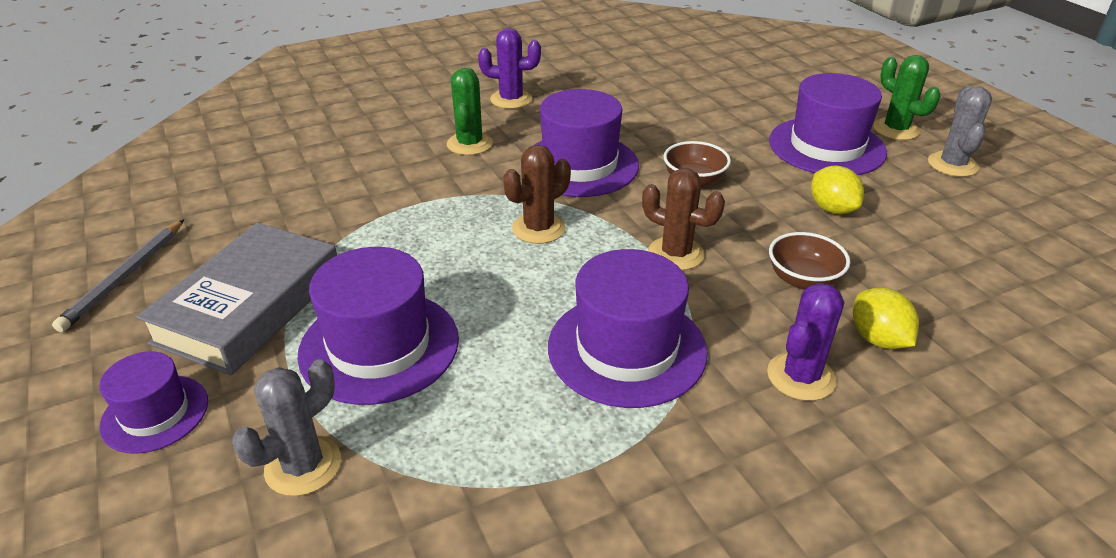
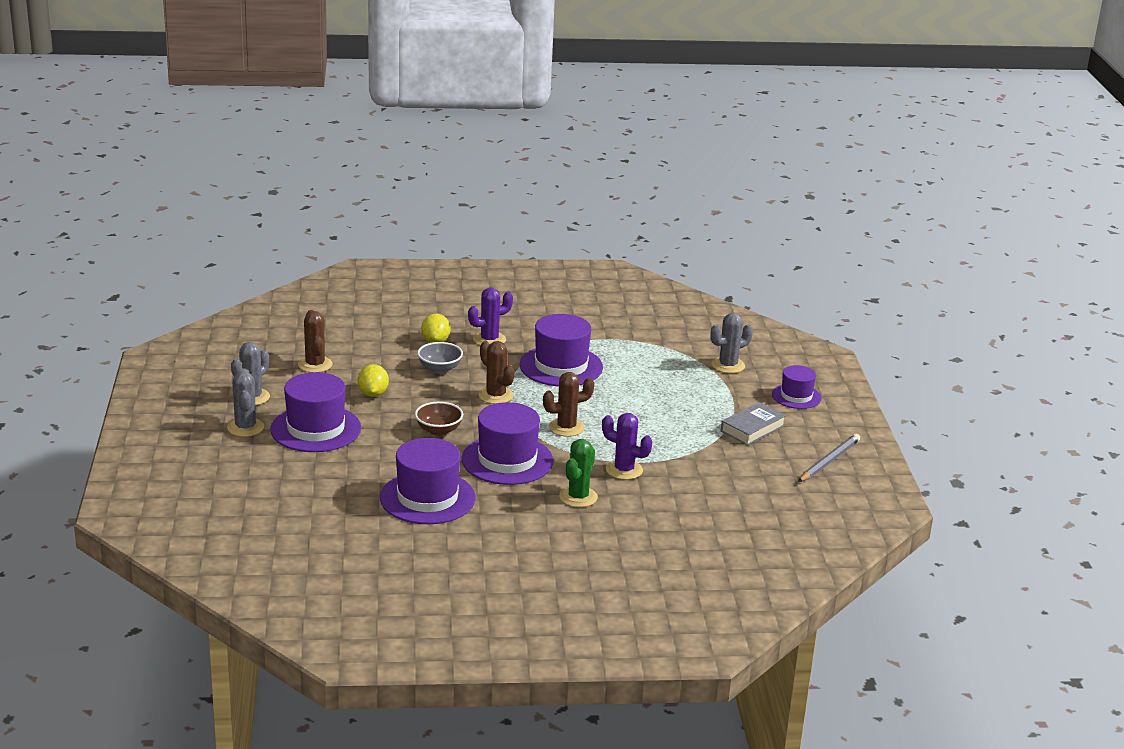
camera: 160 degrees left, 10 degrees down
grey book [136,223,337,375] -> grey book [721,402,786,445], size x0.59
purple hat [297,247,459,405] -> purple hat moved to [380,438,476,524]
purple cactus [478,28,541,109] -> purple cactus moved to [602,413,652,480]
brown bowl [769,232,850,290] -> grey bowl [417,342,463,373]
green cactus [873,55,940,140] -> grey cactus [227,371,264,437]
none -> brown cactus [298,310,333,373]

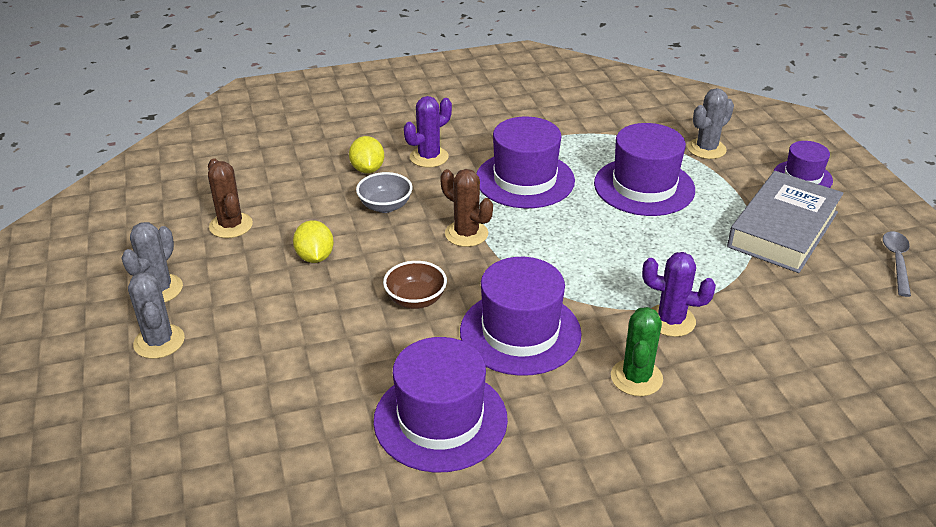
camera: 10 degrees left, 10 degrees up
purple hat [270,372,361,452] -> purple hat moved to [594,123,695,216]
brown cactus [543,372,594,437] -> none
grey book [721,402,786,445] -> grey book [727,171,844,273], size x1.68
grey pencil [798,434,860,482] -> grey spoon [883,231,911,297]

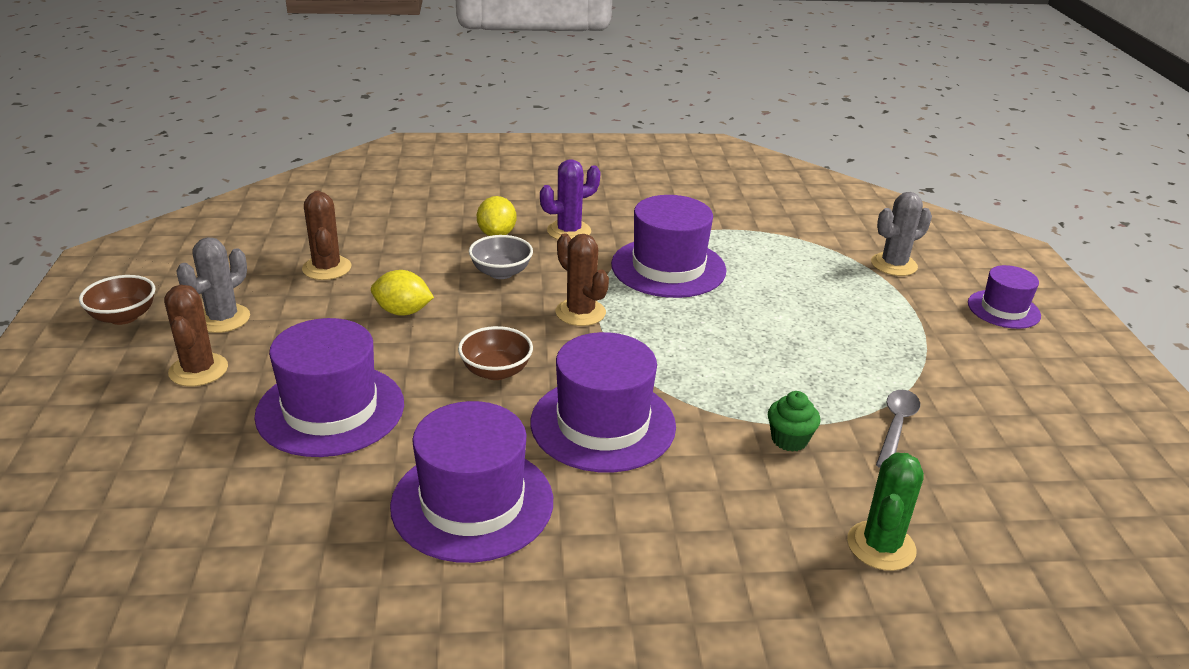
camera: 10 degrees right, 5 degrees down
grey cactus [128,272,185,359] -> brown cactus [164,285,228,387]
yellow lemon [293,220,334,263] -> yellow lemon turned 75 degrees counterclockwise [371,270,434,316]
purple hat [594,123,695,216] -> purple hat moved to [254,318,404,457]
green cactus [611,307,663,396] -> green cactus moved to [847,453,924,571]
purple cactus [642,252,716,337] -> green cupcake [768,391,820,452]
grey book [727,171,844,273] -> none
grey spoon [883,231,911,297] -> grey spoon moved to [876,390,920,468]
none -> brown bowl [79,275,155,325]

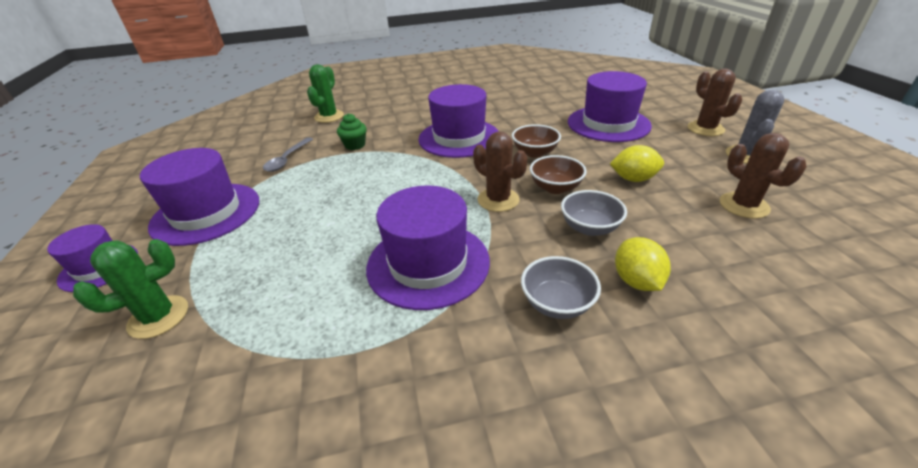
camera: 175 degrees right, 5 degrees up
brown bowl [79,275,155,325] -> brown bowl moved to [530,155,587,194]
purple hat [390,401,553,563] -> purple hat moved to [140,148,259,246]
purple cactus [540,159,601,240] -> grey bowl [521,256,601,319]
grey cactus [871,192,932,276] -> green cactus [73,239,188,339]

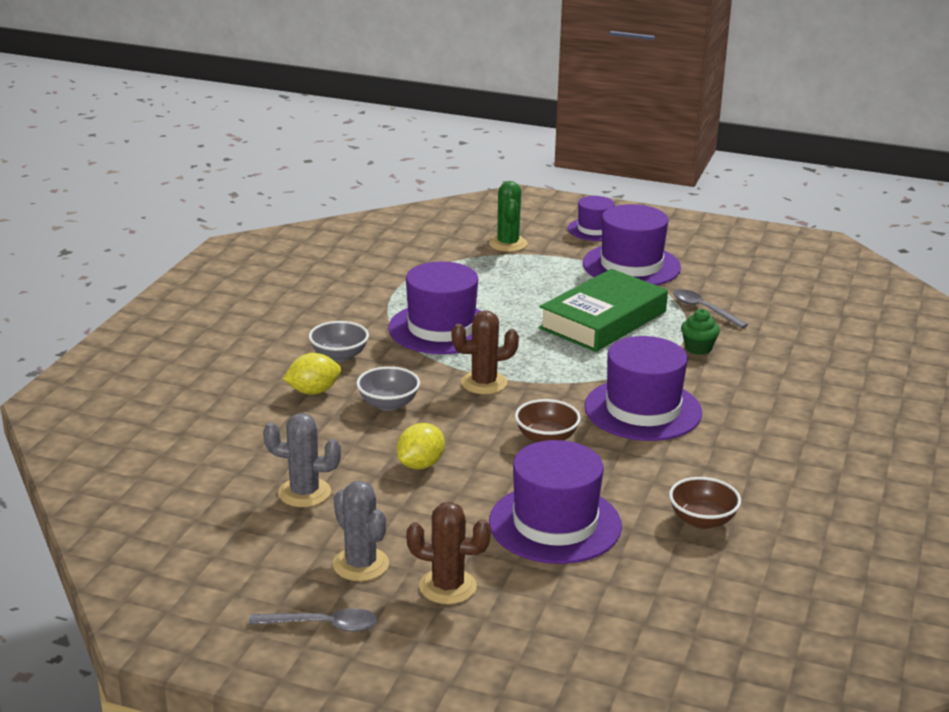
camera: 120 degrees right, 10 degrees down
green cactus [307,64,344,123] -> none
brown bowl [530,155,587,194] -> brown bowl moved to [669,477,741,529]
yellow lemon [615,237,671,291] -> yellow lemon turned 45 degrees counterclockwise [282,353,341,395]
brown cactus [720,133,806,219] -> grey cactus [263,413,341,507]
none -> grey spoon [249,608,377,632]
none -> green book [539,269,668,352]

